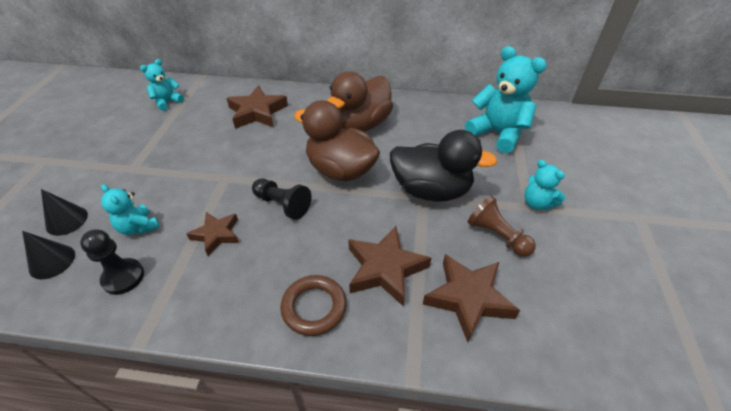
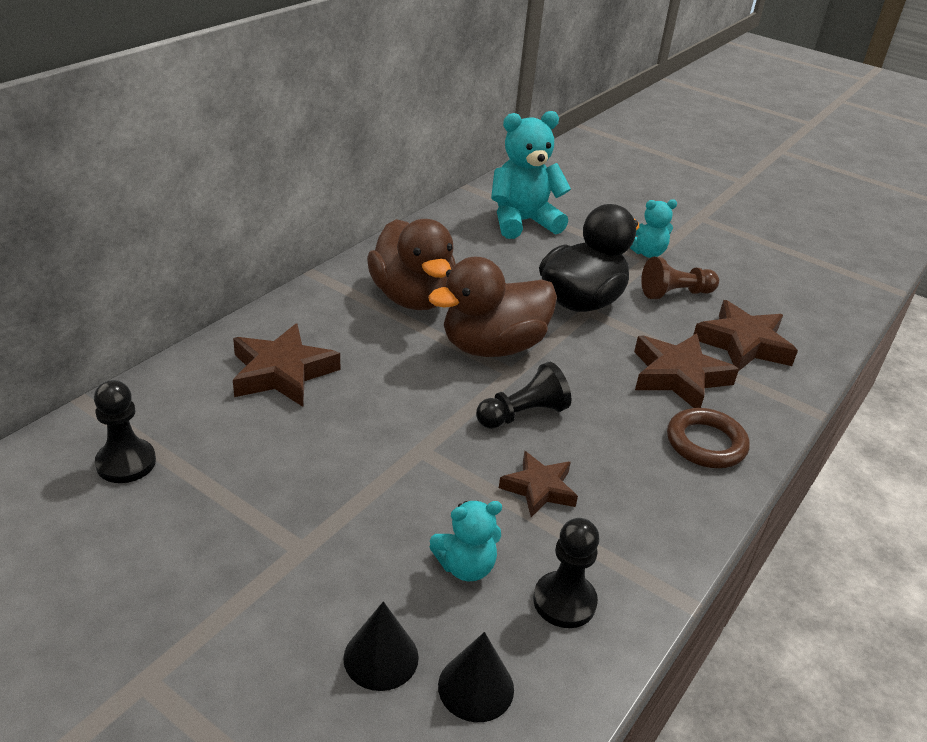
camera: 65 degrees left, 10 degrees down
turquoise teddy bear [140,59,184,111] -> black pawn [94,380,156,483]

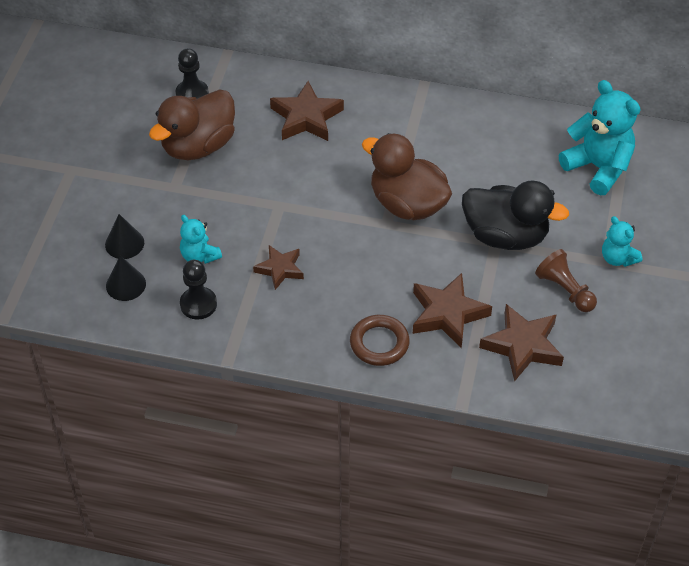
camera: 70 degrees right, 15 degrees up
brown duck [367,219,456,310] -> brown duck moved to [149,89,235,160]
black pawn [476,362,571,429] -> none

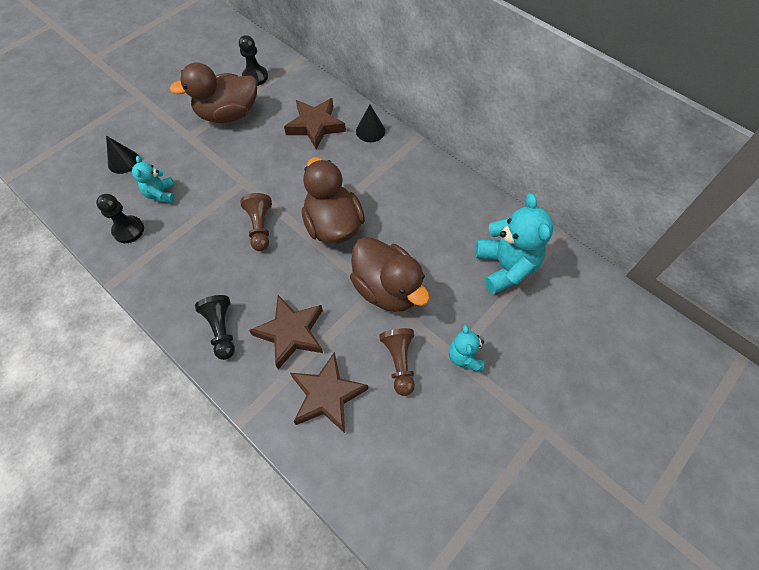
camera: 30 degrees right, 10 degrees up
black cone [106,256,146,301] -> black cone moved to [356,105,385,142]
brown star [253,245,304,290] -> none
brown ring [350,315,410,366] -> black pawn [195,295,235,360]
black duck [462,180,569,250] -> brown duck [350,237,430,312]
none -> brown pawn [241,193,272,251]

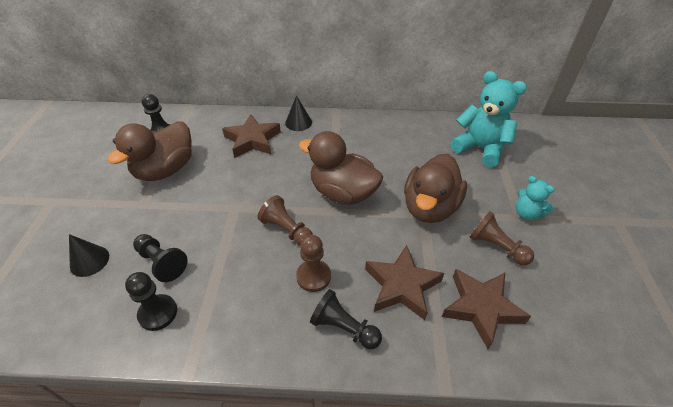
camera: 40 degrees left, 15 degrees down
turquoise teddy bear [132,156,174,203] -> black pawn [133,234,188,282]
brown duck [350,237,430,312] -> brown duck turned 105 degrees clockwise [404,154,467,223]
none -> brown pawn [296,235,331,292]

